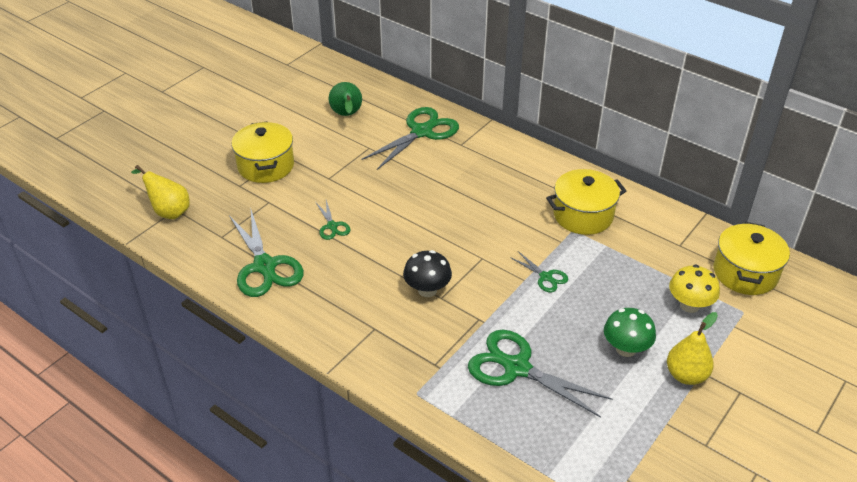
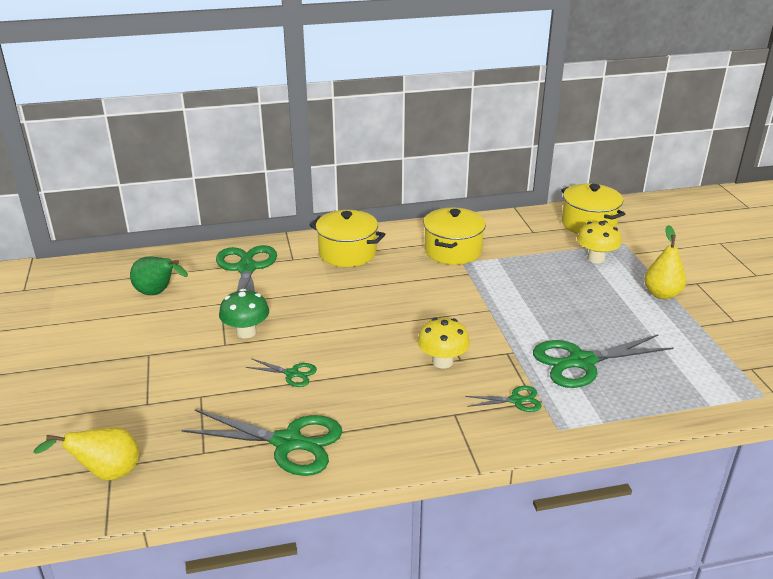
camera: 50 degrees left, 10 degrees down
yellow pot [231,121,294,183] -> yellow pot moved to [310,210,385,267]
black mushroom [403,250,452,297] -> yellow mushroom [417,318,470,369]
green scissors [510,251,568,293] -> green scissors moved to [465,386,542,412]
green mushroom [604,308,656,357] -> green mushroom moved to [219,289,269,338]

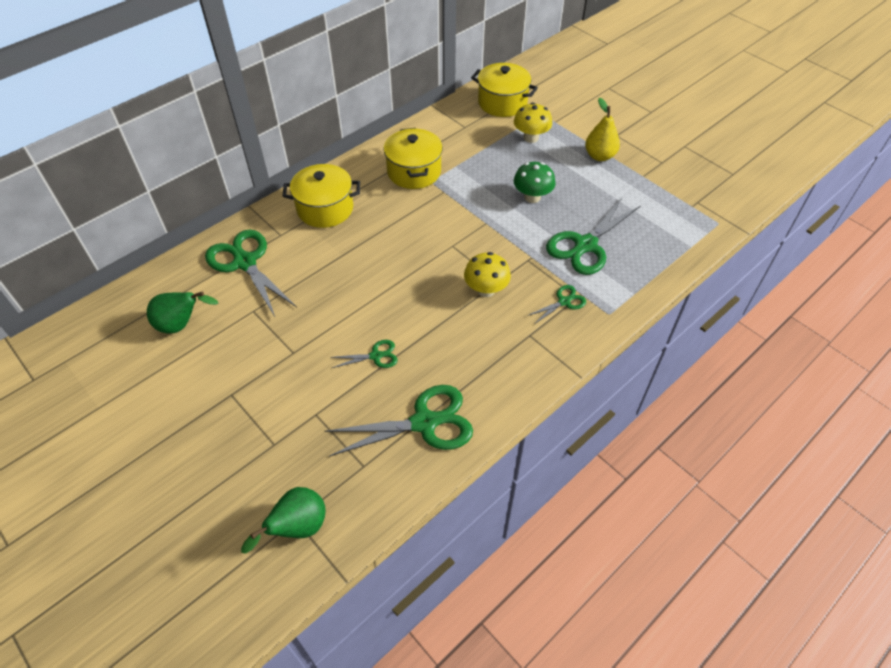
camera: 30 degrees left, 20 degrees up
yellow pear [33,427,139,481] -> green pear [241,487,325,554]
green mushroom [219,289,269,338] -> green mushroom moved to [514,162,556,203]

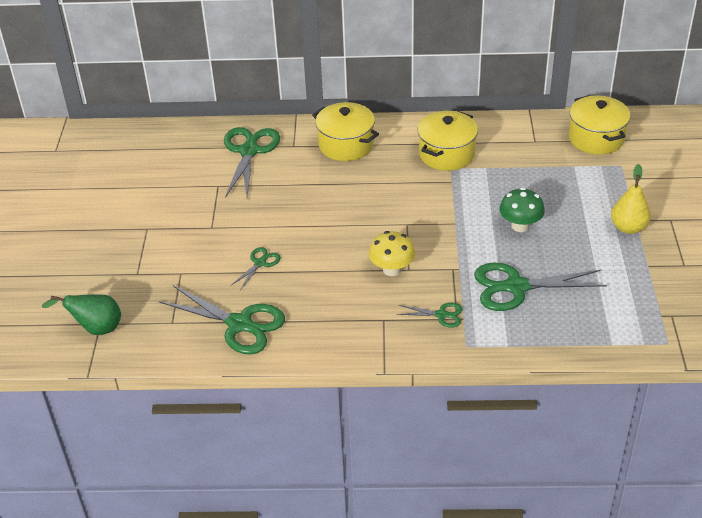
camera: 45 degrees right, 10 degrees down
green pear [147,292,218,334] -> none
green scissors [330,340,398,368] -> green scissors turned 90 degrees counterclockwise [231,247,281,290]
yellow mushroom [514,103,552,143] -> none

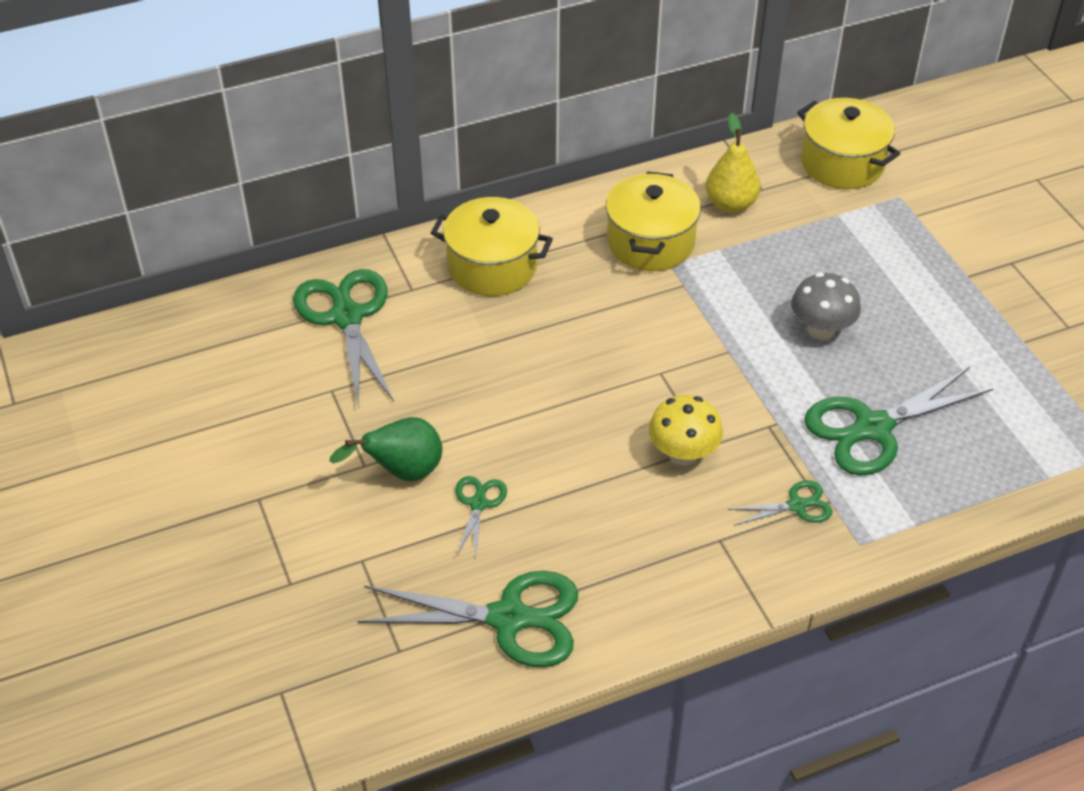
camera: 25 degrees left, 5 degrees up
green pear [42,294,121,335] -> green pear moved to [329,417,442,481]
green mushroom [499,188,545,232] -> grey mushroom [791,272,861,340]
yellow pear [611,164,651,234] -> yellow pear moved to [706,113,761,213]

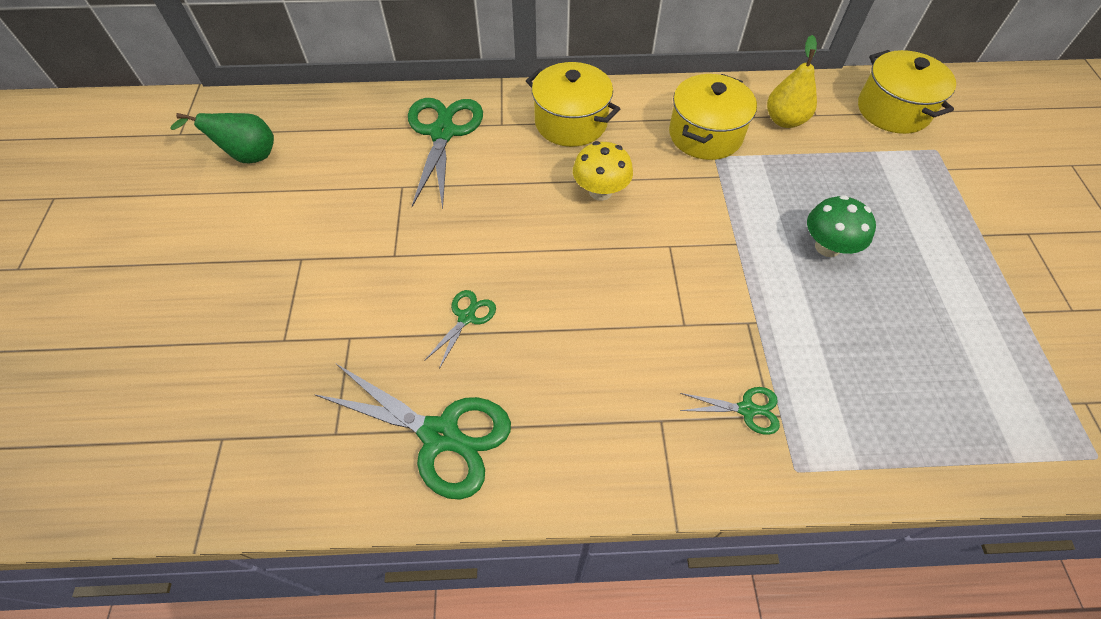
camera: 20 degrees right, 10 degrees up
green pear [329,417,442,481] -> green pear moved to [170,113,274,163]
yellow mushroom [649,395,723,466] -> yellow mushroom moved to [573,141,633,201]
grey mushroom [791,272,861,340] -> green mushroom [807,195,876,257]
green scissors [804,367,994,476] -> none

